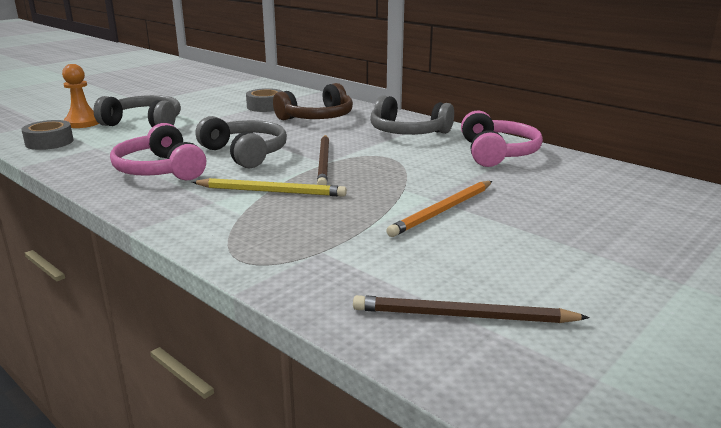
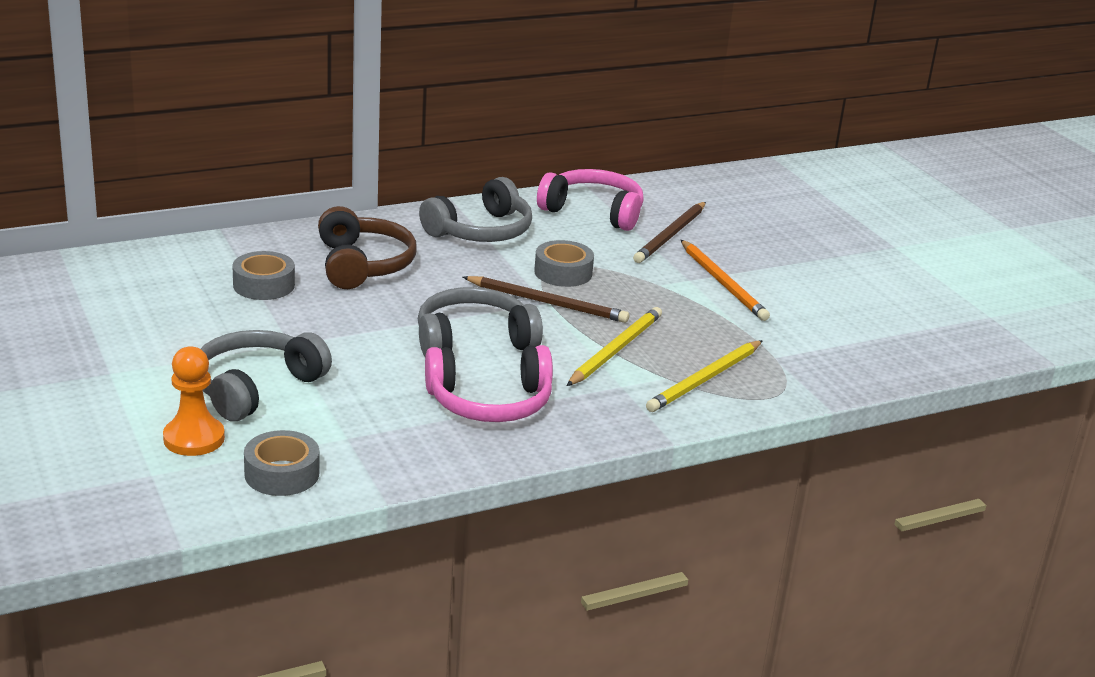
camera: 70 degrees left, 5 degrees up
brown pencil [353,295,590,323] -> brown pencil moved to [633,202,706,263]
none -> grey tape [534,240,594,287]
none -> yellow pencil [646,340,763,412]

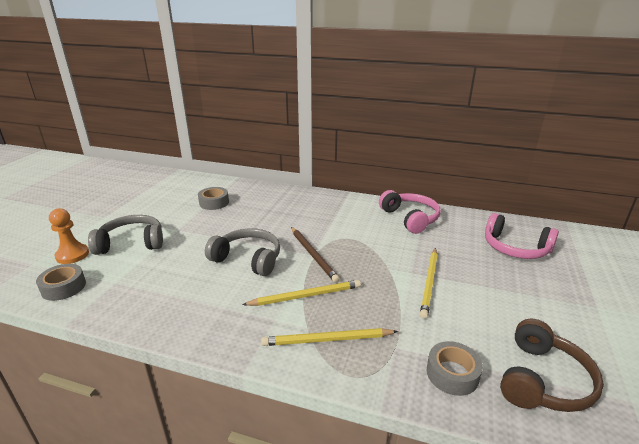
camera: 45 degrees right, 0 degrees up
brown headphones [318,206,417,289] -> brown headphones moved to [500,319,604,412]
grey headphones [419,177,532,242] -> none
pink headphones [425,345,553,422] -> pink headphones moved to [485,213,559,259]
grey tape [534,240,594,287] -> grey tape moved to [427,341,483,396]
brown pencil [633,202,706,263] -> none
orange pencil [681,240,770,321] -> yellow pencil [420,248,438,319]

